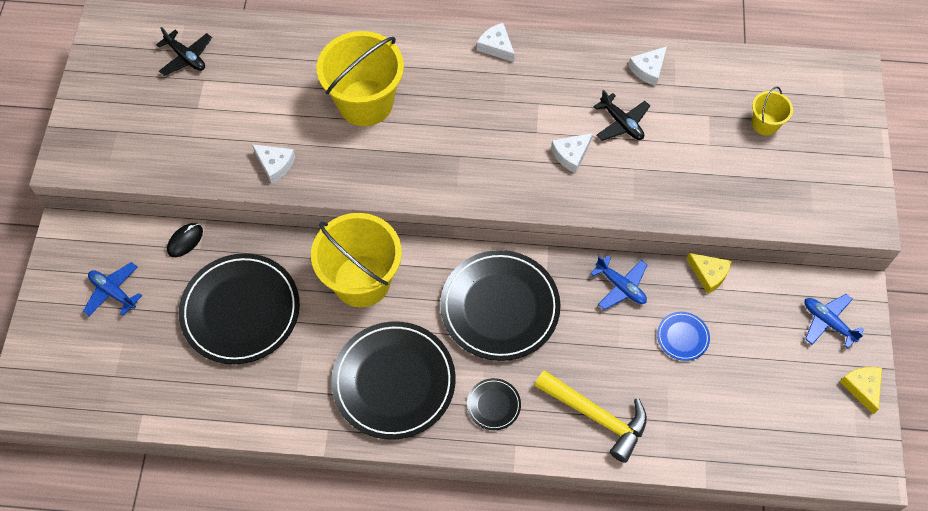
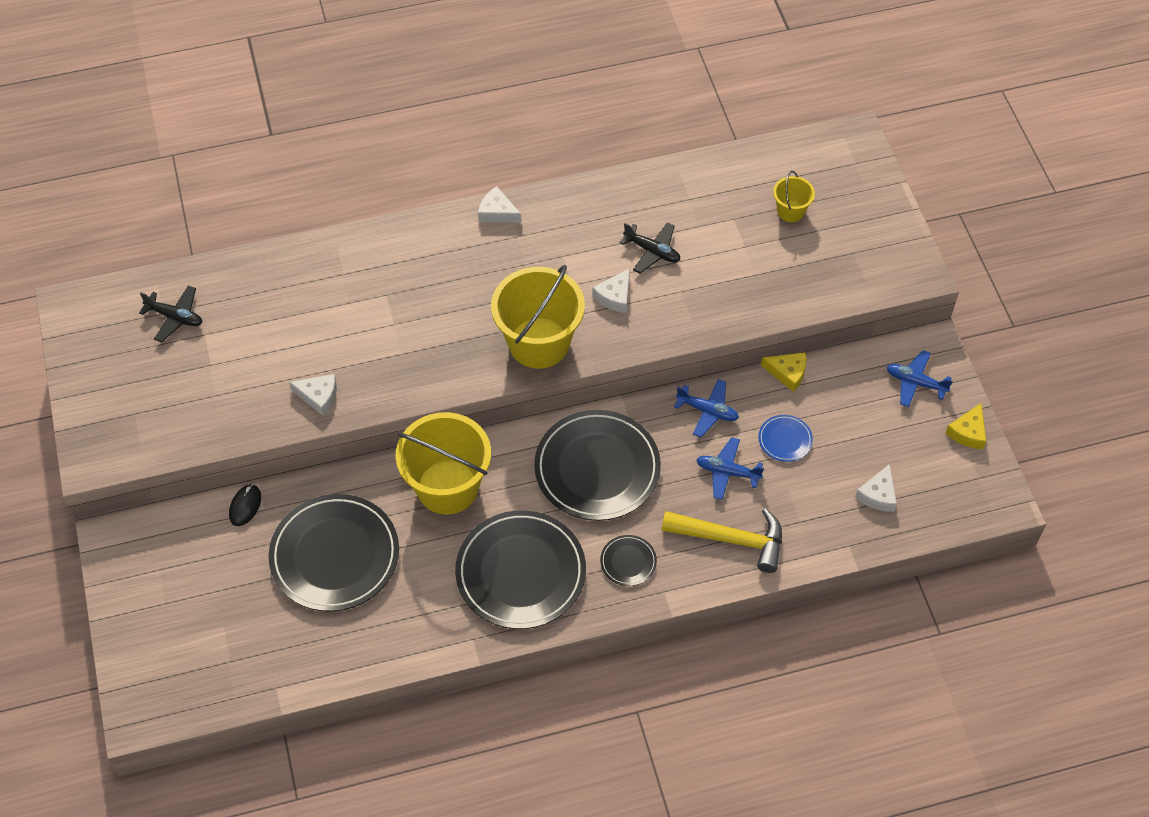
camera: 20 degrees left, 5 degrees down
blue plane [83,262,142,316] -> blue plane moved to [696,437,764,500]
yellow bucket [317,31,404,126] -> yellow bucket moved to [491,265,585,369]
white cheese [628,46,667,86] -> white cheese moved to [855,464,897,512]
yellow cheese [839,367,882,415] -> yellow cheese turned 120 degrees counterclockwise [946,403,986,449]

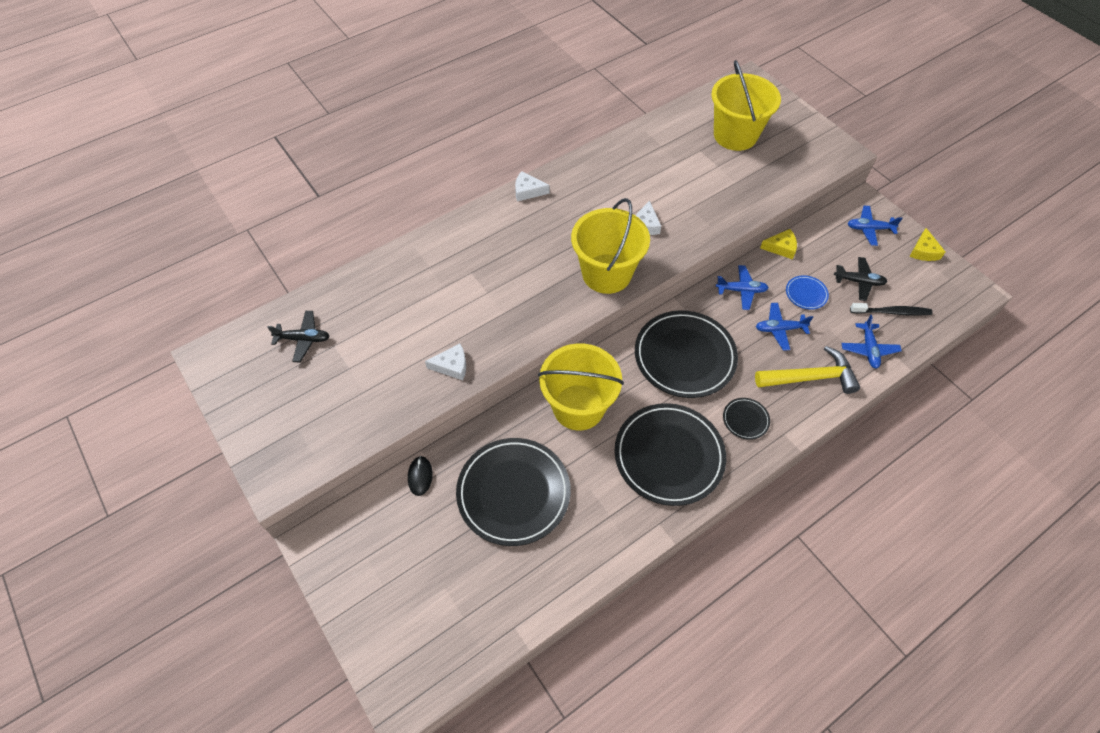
camera: 20 degrees left, 0 degrees up
black plane [619,222,680,274] -> black plane moved to [834,257,887,301]
yellow bucket [773,171,815,222] -> yellow bucket [711,60,781,151], size x2.11
white cheese [855,464,897,512] -> black toothbrush [850,303,933,316]
none -> blue plane [841,315,902,369]

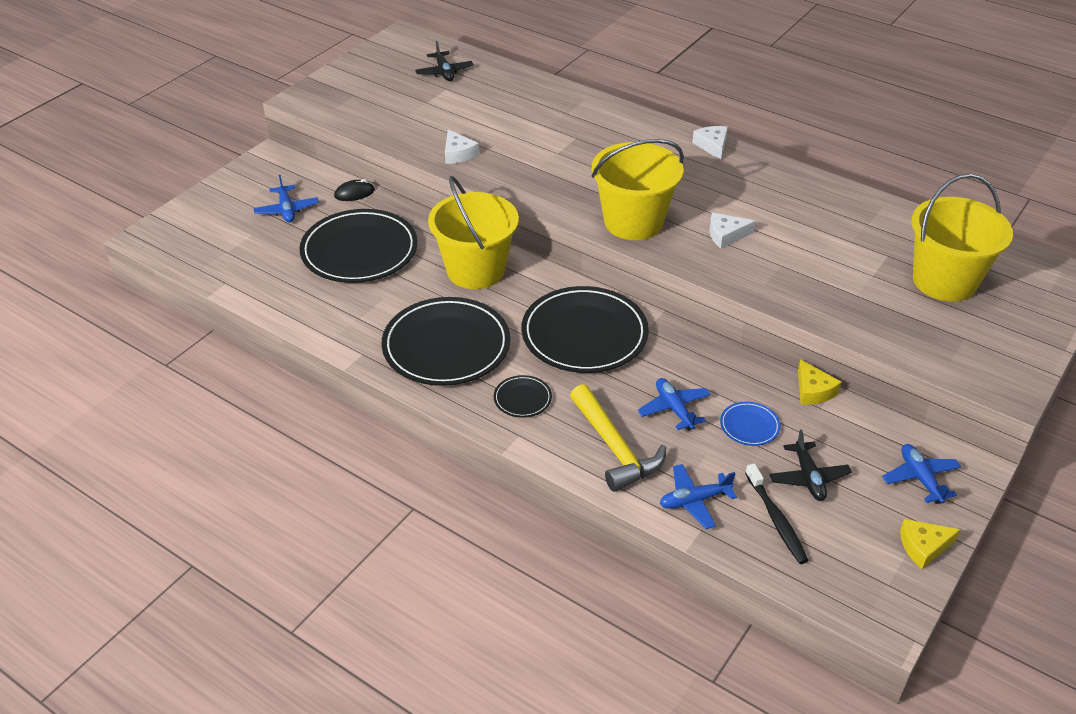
camera: 70 degrees right, 15 degrees down
blue plane [716,265,769,310] -> blue plane moved to [253,175,319,222]

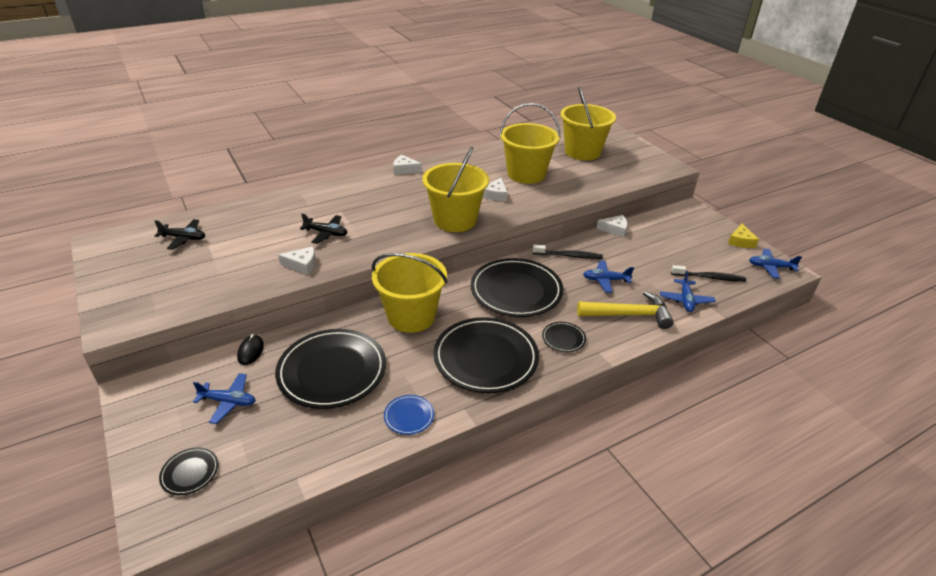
camera: 65 degrees left, 5 degrees down
blue plate [720,402,781,446] -> blue plate moved to [384,395,434,435]
black plane [769,430,852,501] -> black plane moved to [300,214,348,244]
yellow cheese [798,359,842,405] -> white cheese [596,215,627,238]
blue plane [882,444,961,504] -> blue plane moved to [749,249,802,279]
none -> black plate [159,447,218,495]
none -> yellow bucket [499,103,560,184]
none -> black toothbrush [533,245,603,259]

